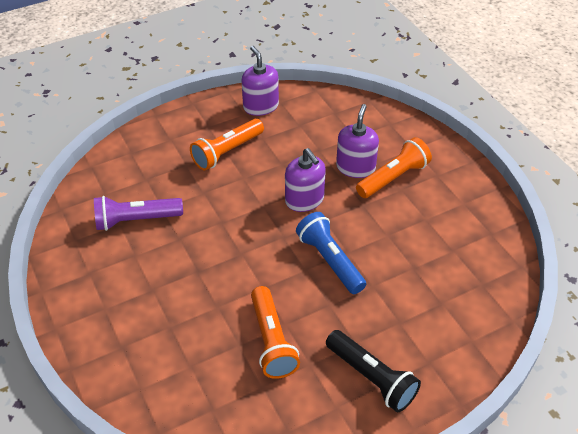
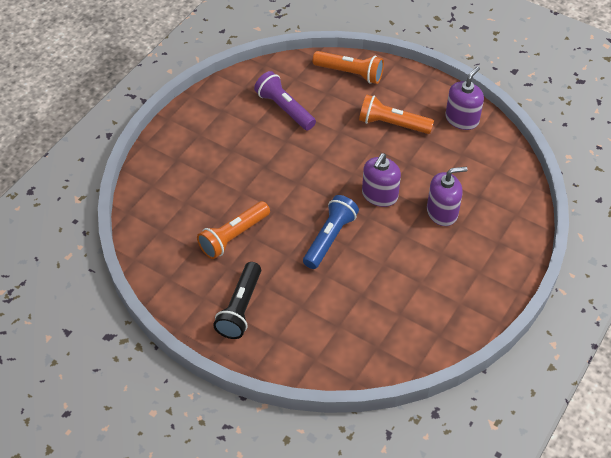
camera: 60 degrees right, 5 degrees up
orange flashlight [356,137,432,198] -> orange flashlight moved to [313,51,384,84]

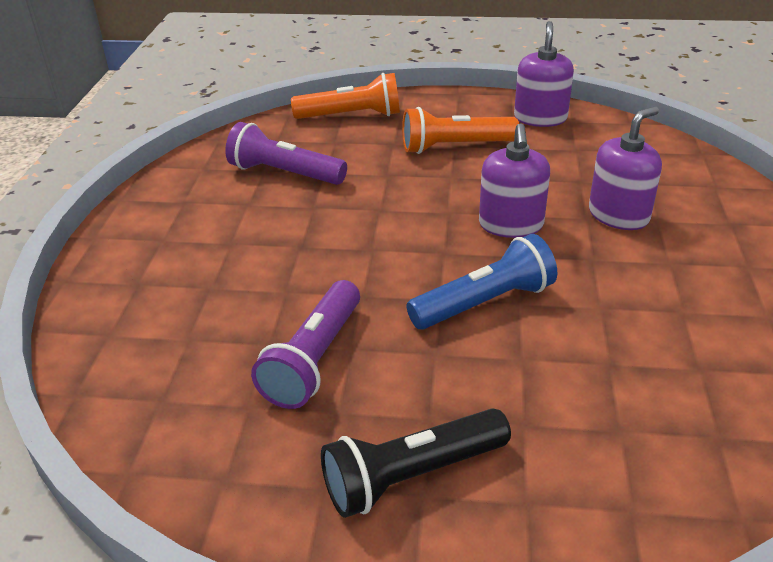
camera: 25 degrees left, 15 degrees down
orange flashlight [197,201,270,259] -> purple flashlight [251,280,360,409]
black flashlight [213,262,261,339] -> black flashlight turned 75 degrees clockwise [321,409,511,518]
blue flashlight [303,195,359,269] -> blue flashlight turned 60 degrees clockwise [407,234,557,330]

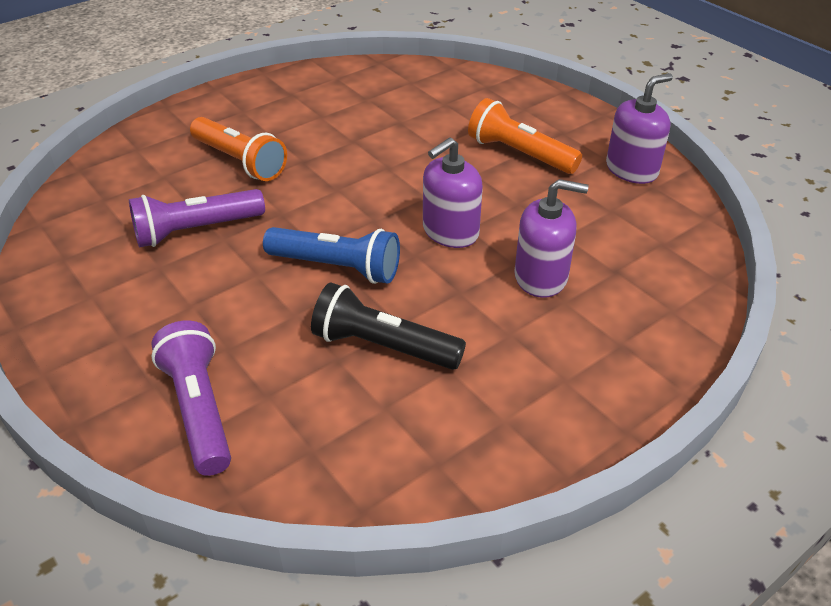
camera: 45 degrees right, 5 degrees up
purple flashlight [225,122,347,185] -> purple flashlight moved to [151,320,231,476]
orange flashlight [291,73,400,119] -> orange flashlight moved to [190,117,287,181]
black flashlight [321,409,511,518] -> black flashlight moved to [311,282,466,370]

